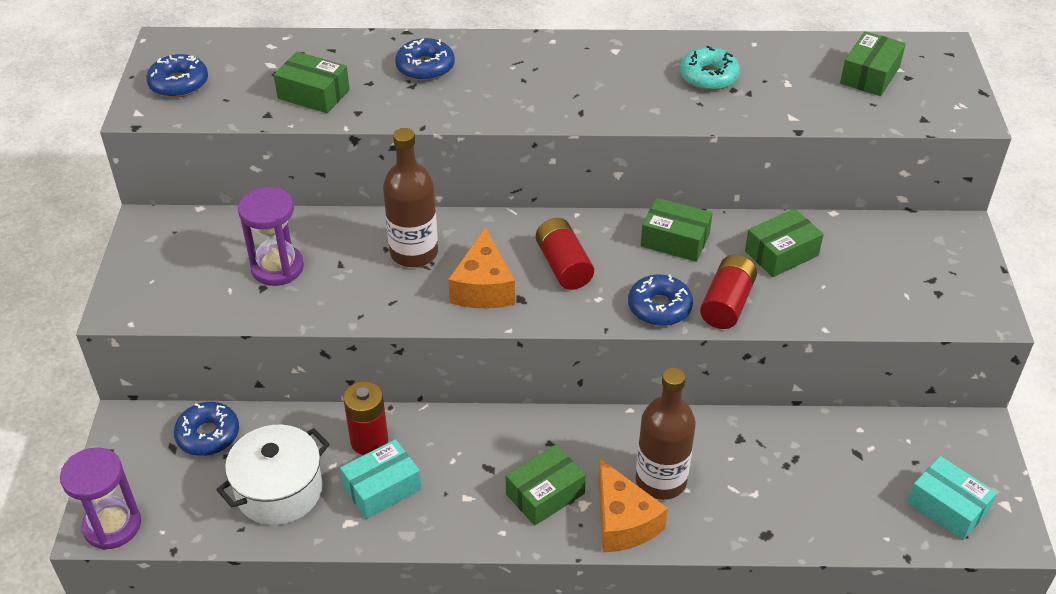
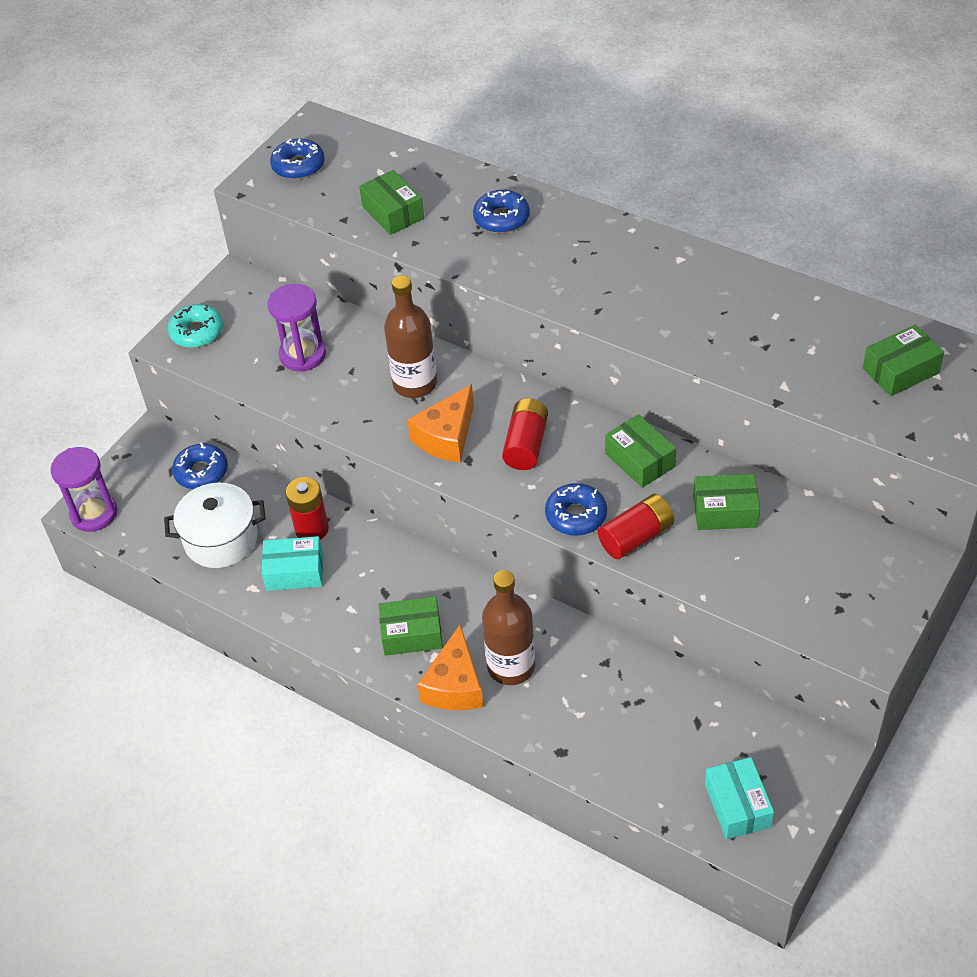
camera: 35 degrees right, 5 degrees up
turquoise donut [680,46,740,91] -> turquoise donut moved to [168,304,223,348]

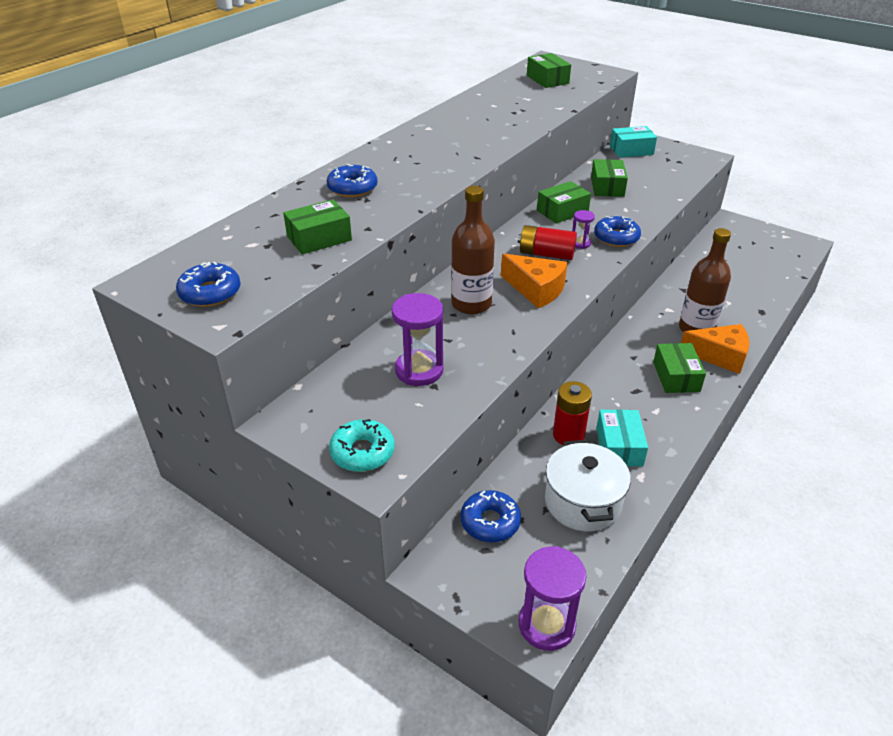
camera: 90 degrees left, 10 degrees down
red battery [598,494,674,559] -> none
turquoise box [705,757,774,839] -> turquoise box moved to [610,126,657,158]
none -> purple hourglass [572,210,595,249]

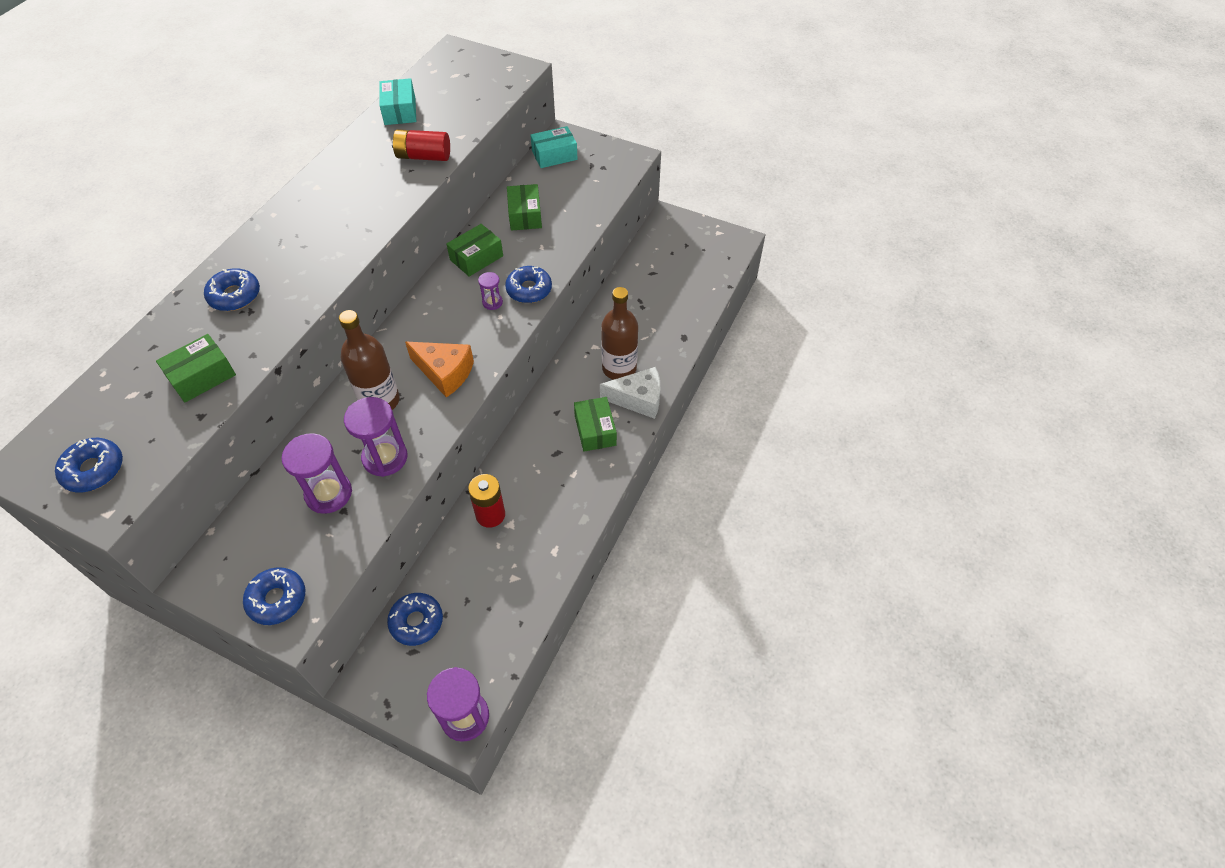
camera: 10 degrees left, 15 degrees up
turquoise donut [329,419,395,472] -> blue donut [243,567,305,625]
red battery [518,225,577,260] -> red battery moved to [392,129,450,161]
green box [527,53,571,88] -> none
white pot [545,440,631,531] -> none
turquoise box [596,409,648,466] -> turquoise box moved to [379,78,416,125]
orange cheese [681,324,749,374] -> white cheese [600,367,660,419]
none -> purple hourglass [344,397,407,477]

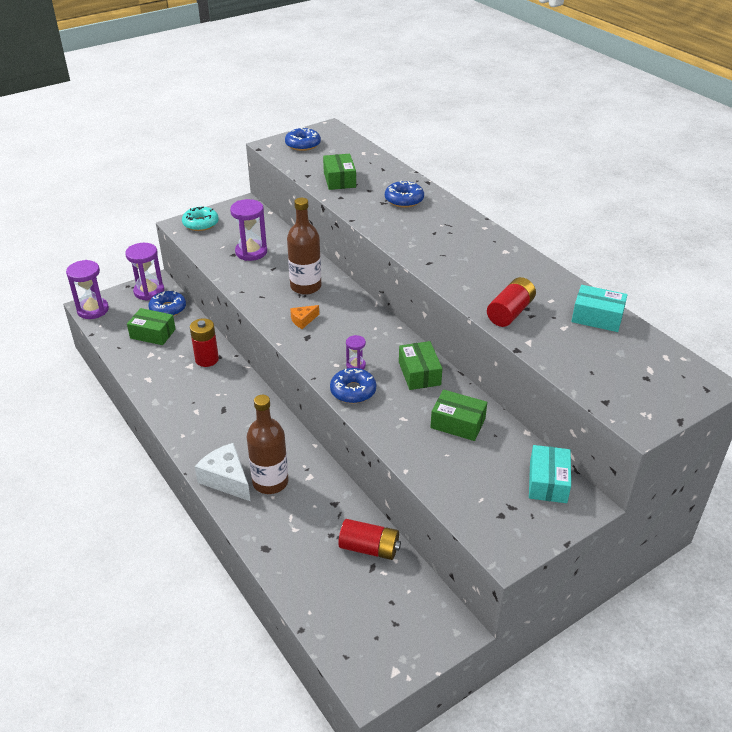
camera: 120 degrees right, 15 degrees down
blue donut [243,567,305,625] -> turquoise donut [182,206,219,231]
purple hourglass [344,397,407,477] -> purple hourglass moved to [125,243,164,301]
orange cheese [405,342,474,397] -> orange cheese [290,305,319,329], size x0.53
green box [574,397,617,452] -> green box moved to [127,308,176,345]
white cheese [600,367,660,419] -> white cheese turned 105 degrees clockwise [195,443,250,501]
none -> red battery [338,519,401,560]

